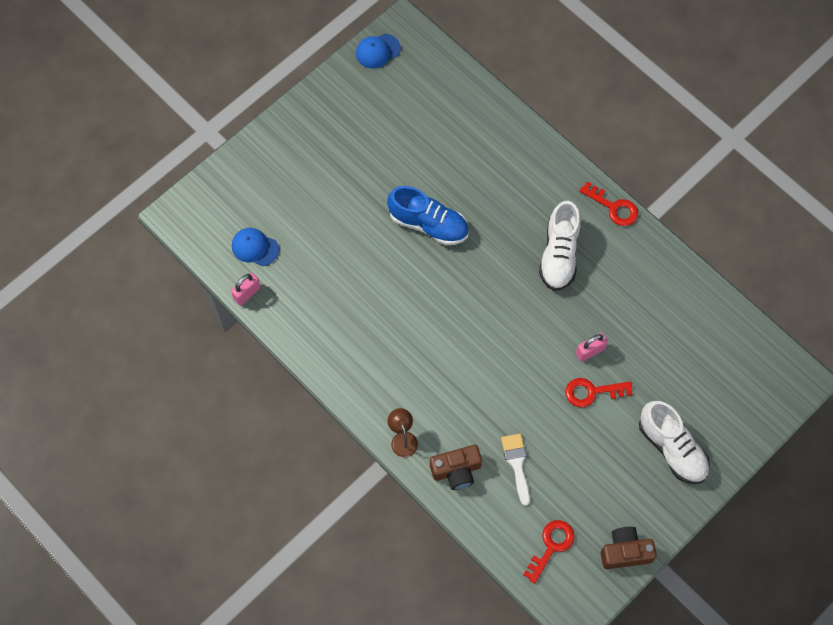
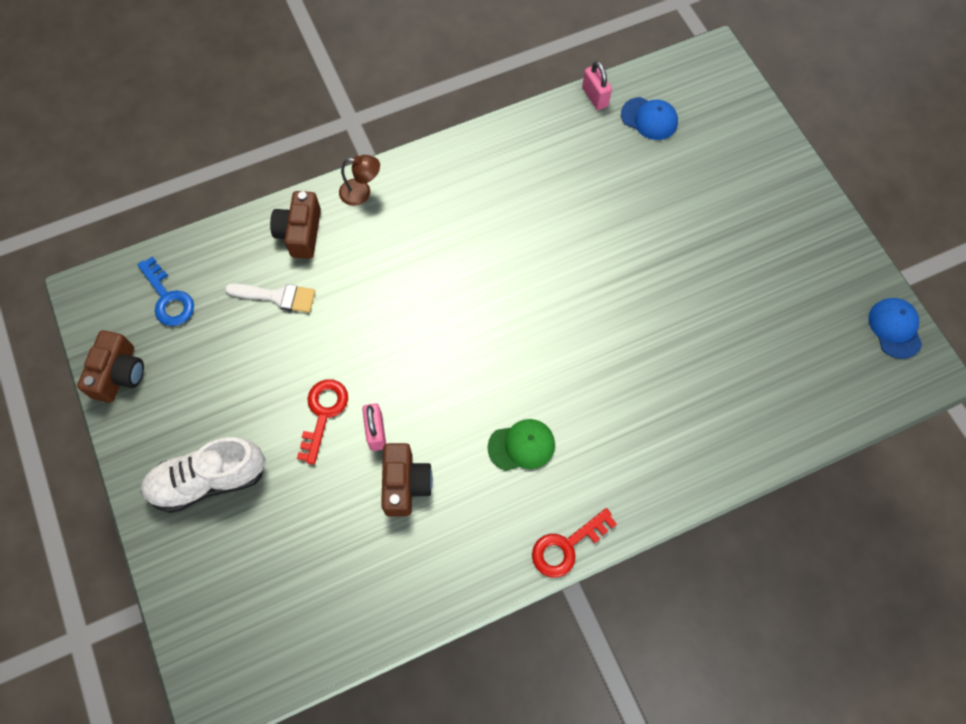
camera: 110 degrees right, 0 degrees up
blue cap [232,228,279,266] -> blue cap turned 75 degrees clockwise [621,97,678,140]
blue shoe [387,186,469,245] -> none
red key [523,520,575,584] -> blue key [137,256,194,326]
white shoe [539,201,581,291] -> green cap [488,419,555,471]
none -> brown camera [381,443,433,517]

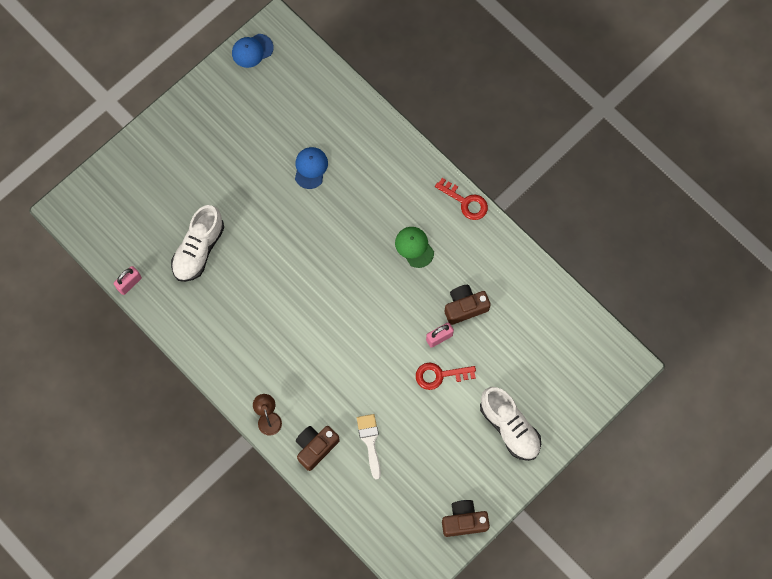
camera: 110 degrees left, 5 degrees up
blue key [137,256,194,326] -> none
brown camera [270,191,321,259] -> brown camera turned 150 degrees clockwise [296,426,340,471]
blue cap [621,97,678,140] -> blue cap moved to [295,147,328,189]
none -> white shoe [171,205,224,282]

